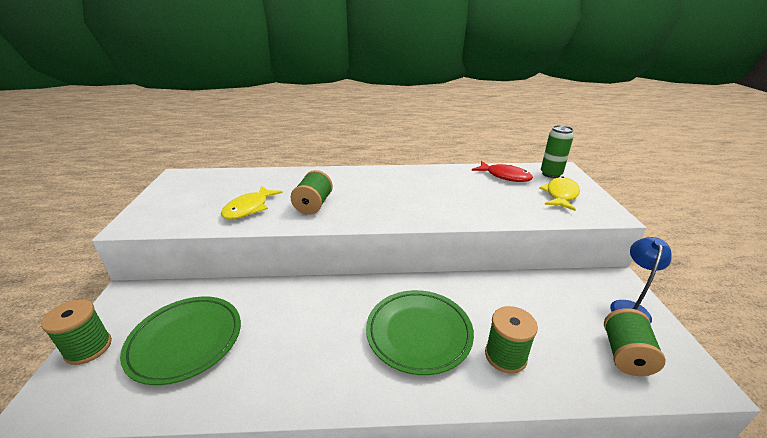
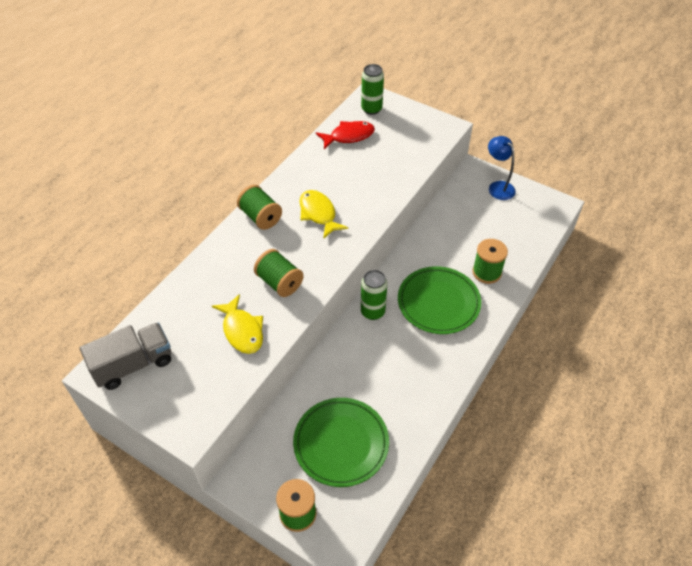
camera: 55 degrees left, 20 degrees up
yellow fish [539,176,580,211] -> yellow fish moved to [300,190,348,239]
green spool [604,308,666,376] -> green spool moved to [237,185,282,230]
none -> grey truck [80,323,171,390]
none -> green can [361,270,387,320]

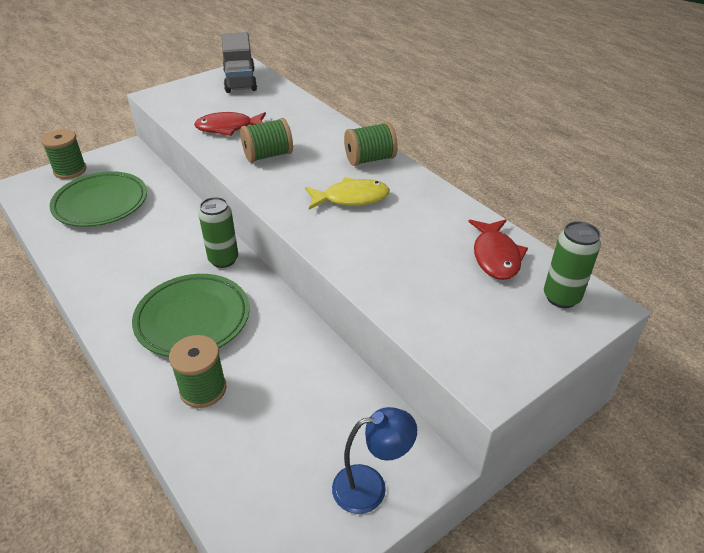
camera: 110 degrees right, 10 degrees down
yellow fish [212,294,263,354] -> red fish [194,112,266,136]

